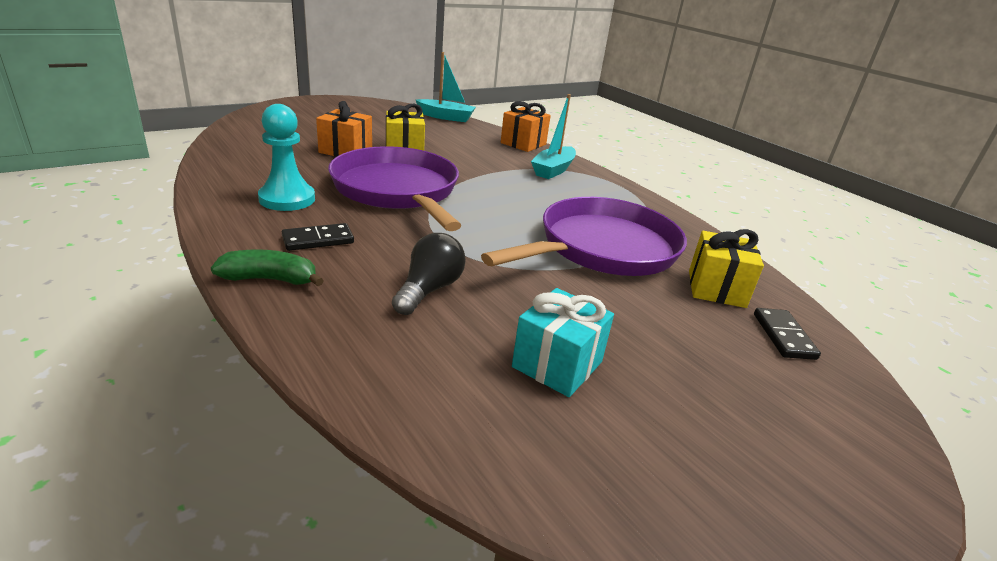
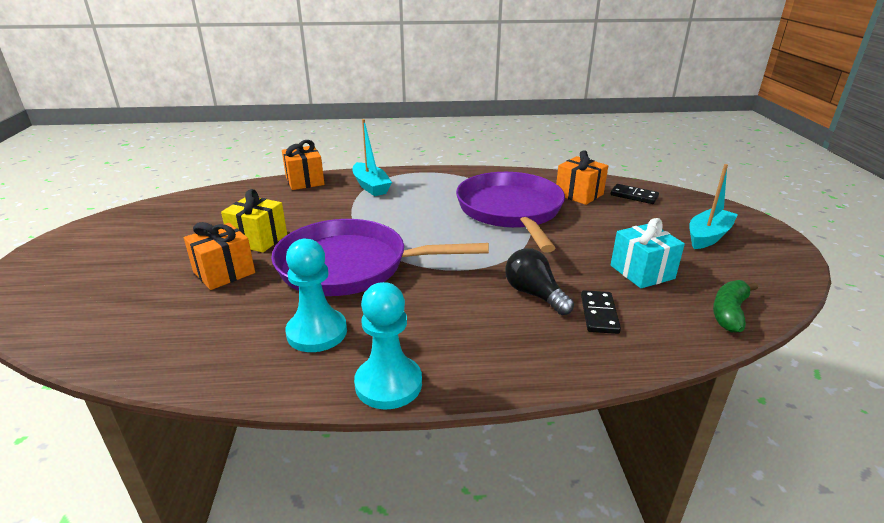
camera: 55 degrees left, 0 degrees up
green banana [211,249,324,286] -> green banana moved to [713,280,758,333]
black domino [282,223,354,251] -> black domino moved to [581,290,621,334]
turquoise boat [416,52,476,122] -> turquoise boat moved to [689,164,738,249]
yellow gift [689,229,764,308] -> orange gift [556,150,608,205]
none -> turquoise pawn [354,282,422,409]

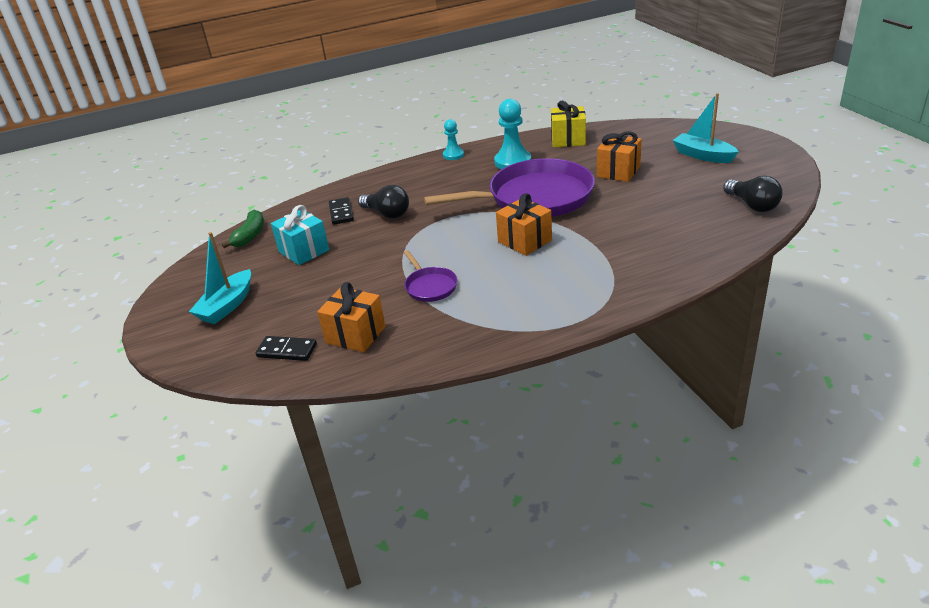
camera: 165 degrees right, 5 degrees up
yellow gift [221,189,287,253] -> yellow gift moved to [551,101,586,147]
orange gift [282,140,324,190] -> orange gift moved to [496,193,552,256]
turquoise boat [353,119,392,196] -> turquoise boat moved to [673,93,739,163]
turquoise pawn [354,282,422,409] -> turquoise pawn [443,119,464,160], size x0.60
purple pan [456,172,565,253] -> purple pan [404,250,457,302], size x0.44
none -> black light bulb [723,176,783,212]

